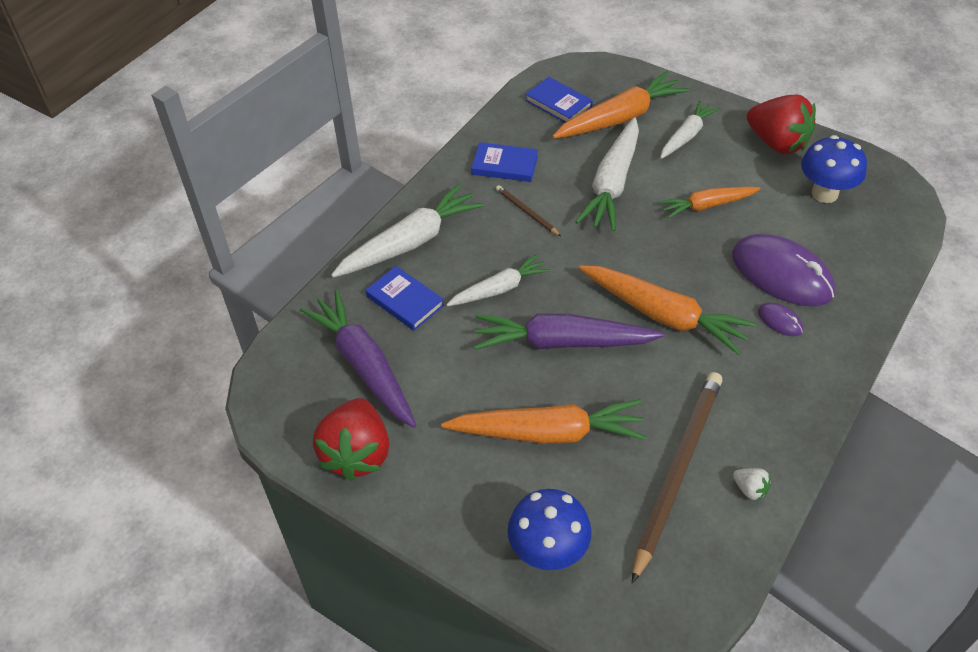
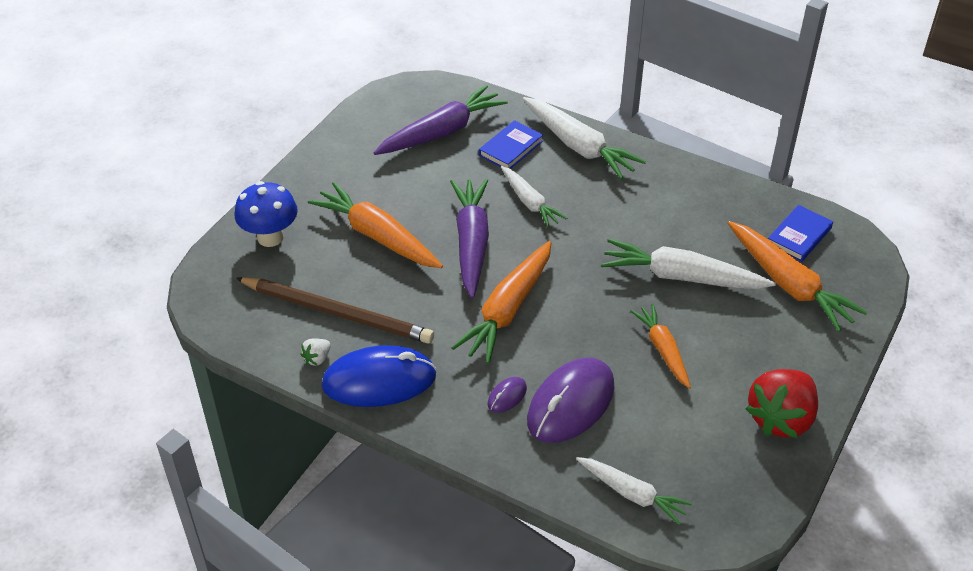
camera: 85 degrees right, 5 degrees down
red strawberry [313,398,389,481] -> none
orange carrot [441,399,646,444] -> orange carrot turned 135 degrees clockwise [308,182,443,268]
blue book [471,142,538,182] -> none
brown pencil [496,185,561,236] -> none
white carrot [660,100,720,159] -> white carrot moved to [576,457,692,525]
blue mushroom [801,135,867,203] -> none
none -> blue mouse [322,345,436,407]

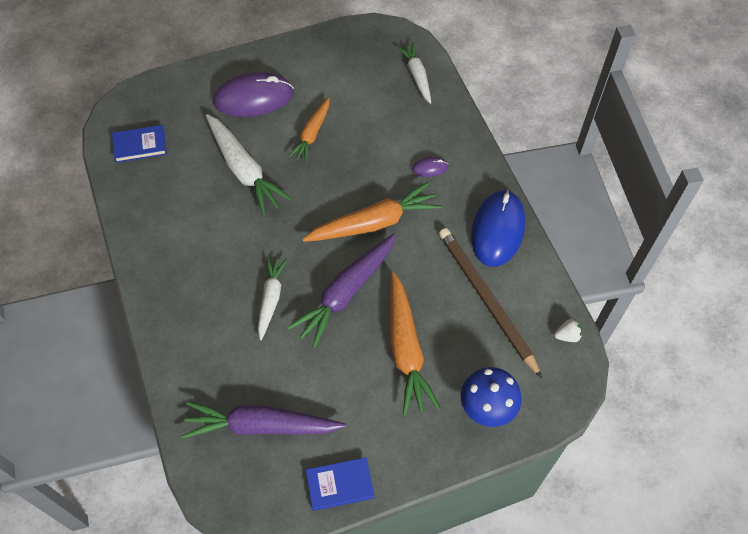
camera: 140 degrees left, 15 degrees up
white strawberry [300,339,331,366] -> white strawberry moved to [554,319,582,342]
blue mouse [322,345,436,407] -> blue mouse turned 75 degrees clockwise [471,190,525,267]
blue book [479,120,543,169] -> blue book moved to [306,457,374,511]
white carrot [523,97,646,180] -> none
purple mouse [527,358,615,443] -> purple mouse moved to [213,72,294,117]
orange carrot [728,221,867,332] -> none
red strawberry [745,369,818,438] -> none

